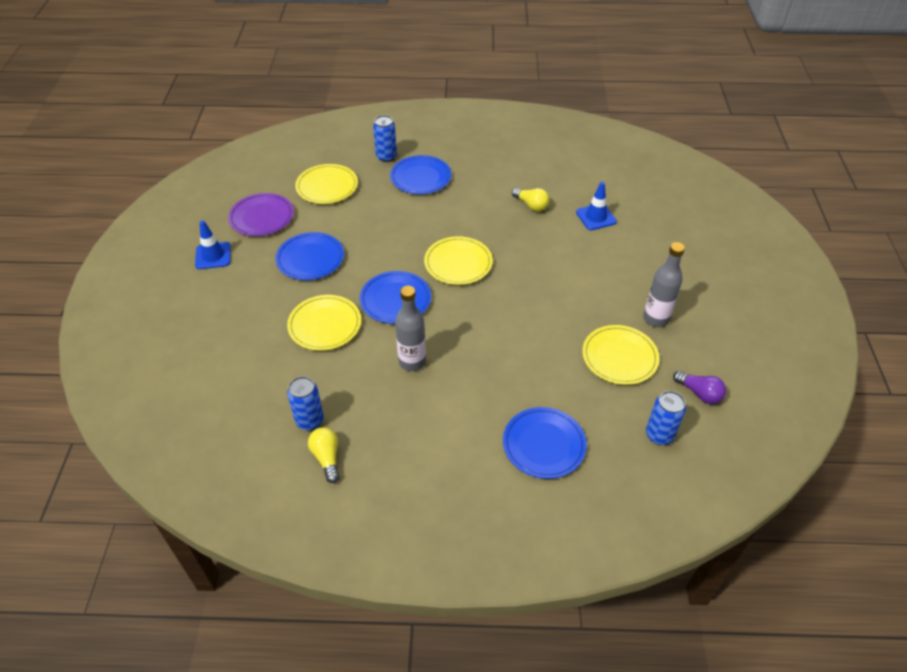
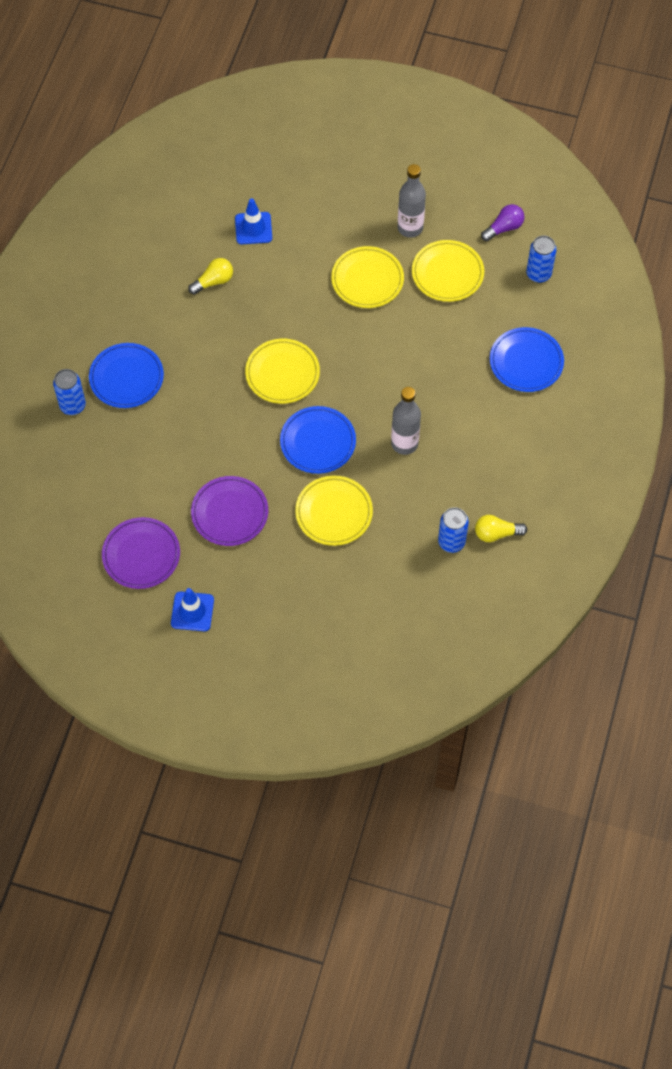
camera: 75 degrees left, 15 degrees up
blue plate [276,232,344,280] -> purple plate [191,476,268,546]
yellow plate [295,164,358,204] -> yellow plate moved to [331,246,404,308]

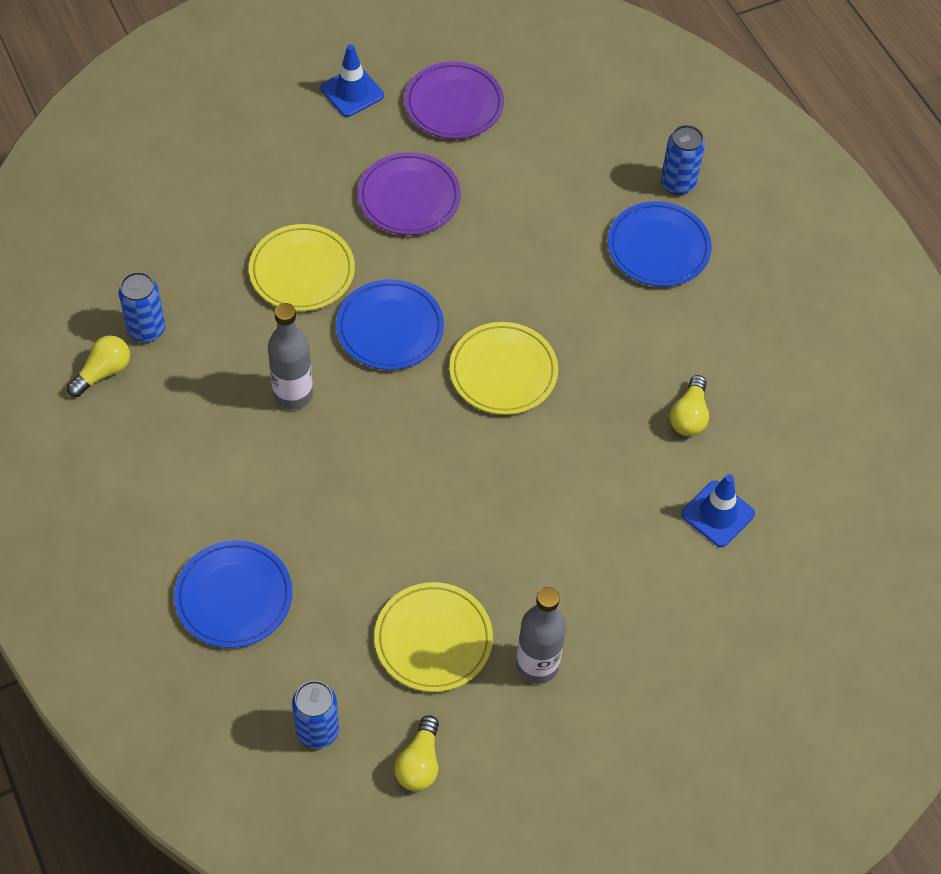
camera: 135 degrees right, 5 degrees down
yellow plate [331,246,404,308] -> none
purple light bulb [481,204,524,241] -> yellow light bulb [394,715,439,791]

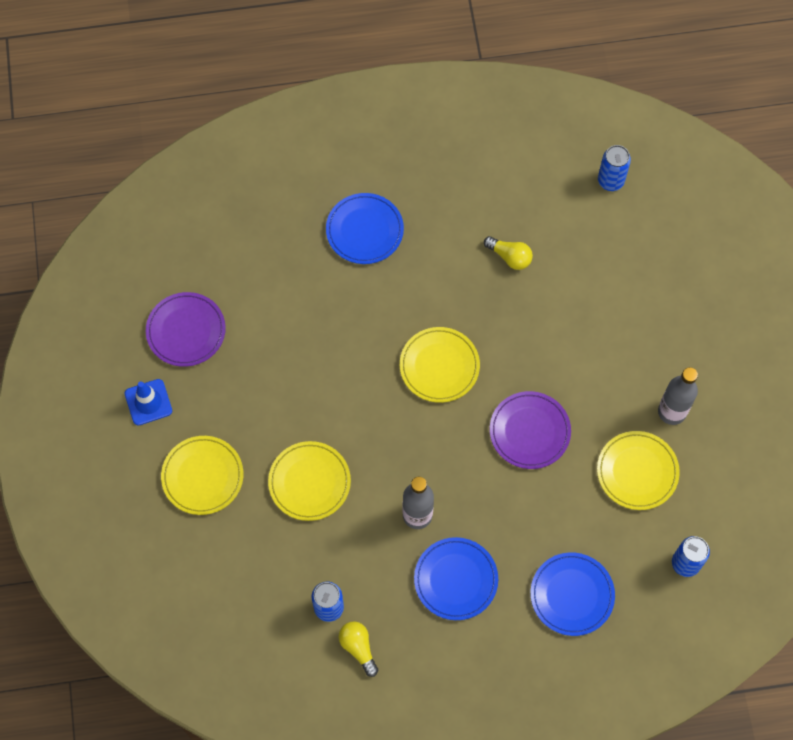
camera: 70 degrees left, 10 degrees up
blue plate [336,280,444,370] -> blue plate moved to [414,537,498,620]
purple plate [358,152,461,235] -> purple plate moved to [490,391,571,469]
yellow light bulb [394,715,439,791] -> none
blue can [661,125,705,195] -> blue can moved to [598,145,631,191]
blue traffic cone [681,474,755,547] -> none
none -> yellow plate [161,436,243,515]

